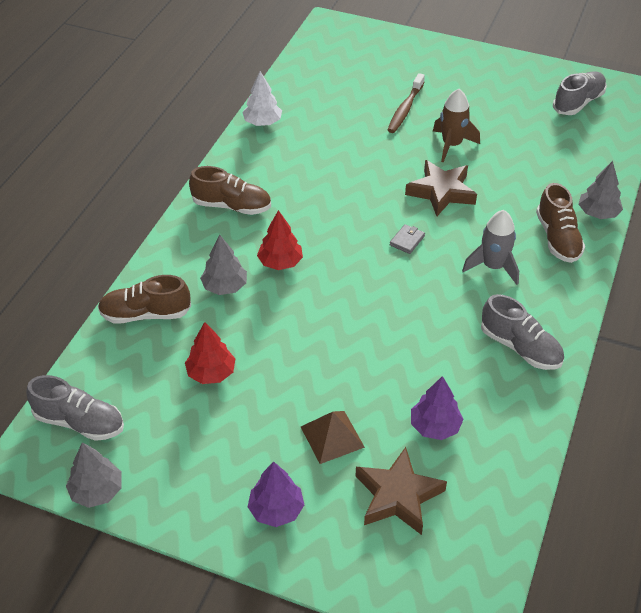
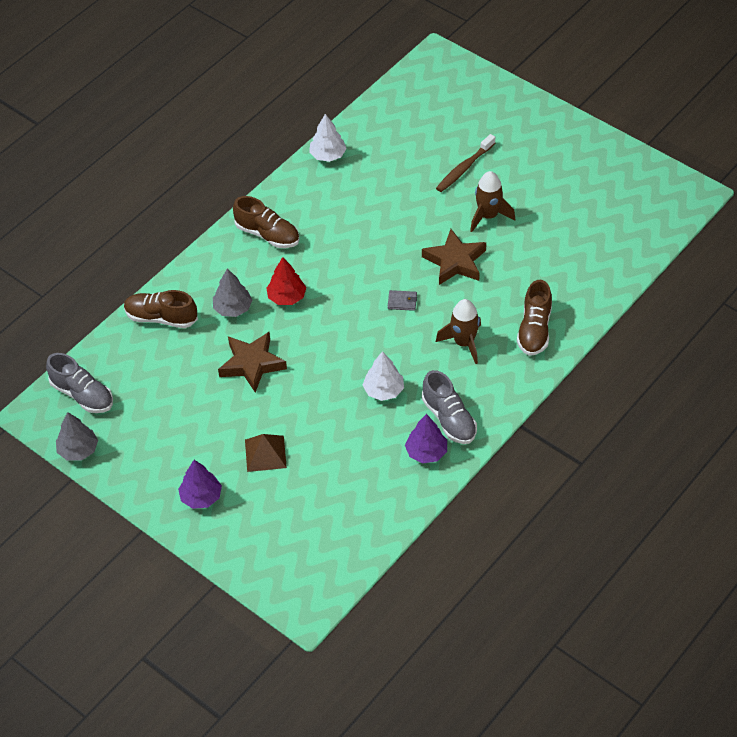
camera: 20 degrees right, 5 degrees up
red tree [185,322,235,384] -> none
brown star [356,447,447,535] -> brown star moved to [218,332,287,393]
grey wallet [390,224,425,254] -> grey wallet turned 45 degrees clockwise [388,290,417,311]
purple tree [411,376,463,440] -> purple tree moved to [405,414,447,463]
grey rocket [462,210,519,285] -> brown rocket [436,299,481,364]
grey shoe [553,71,607,115] -> none
grey tree [578,161,623,219] -> none
none -> white tree [363,351,404,401]

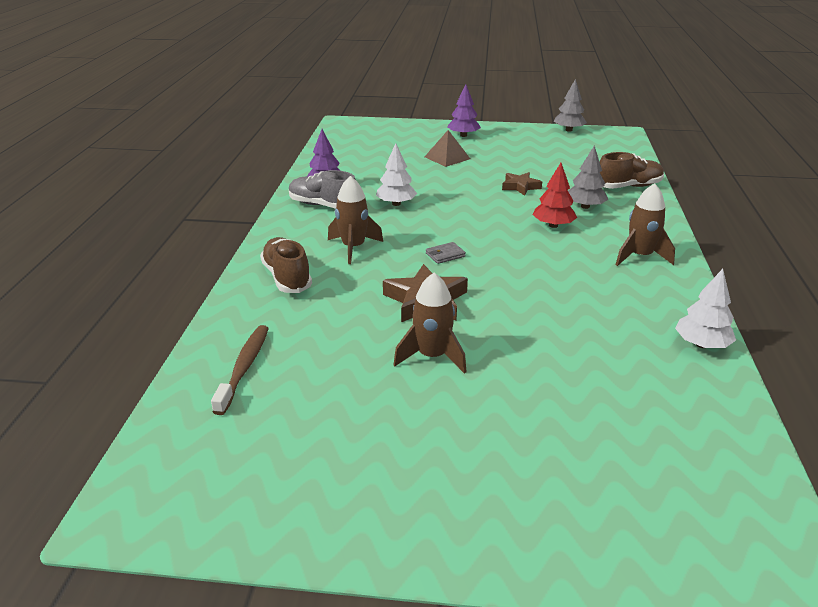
camera: 145 degrees right, 20 degrees down
grey shoe [46,353,113,413] -> none
brown star [218,332,287,393] -> brown star [502,172,542,196], size x0.62
brown shoe [233,196,299,248] -> brown rocket [615,183,675,266]
brown toothbrush [436,134,495,192] -> brown toothbrush moved to [211,325,269,415]

